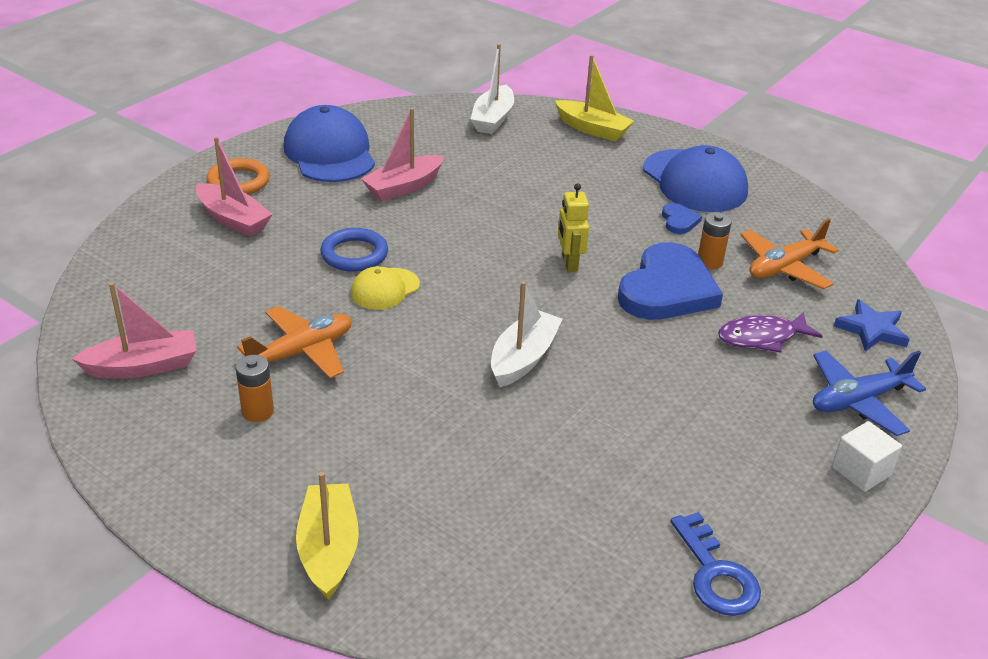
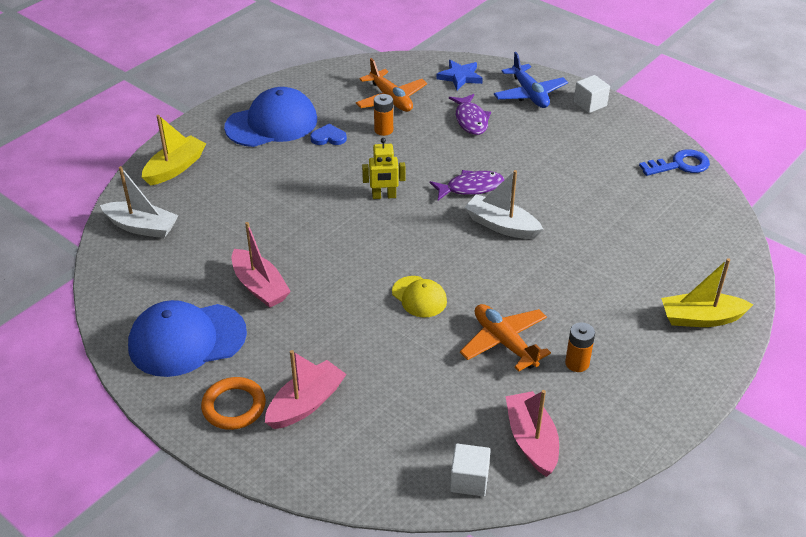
camera: 85 degrees left, 5 degrees up
blue ring [320,228,388,272] -> none
blue heart [618,242,723,320] -> none
none -> purple fish [430,170,504,200]
none -> white cube [450,444,491,497]

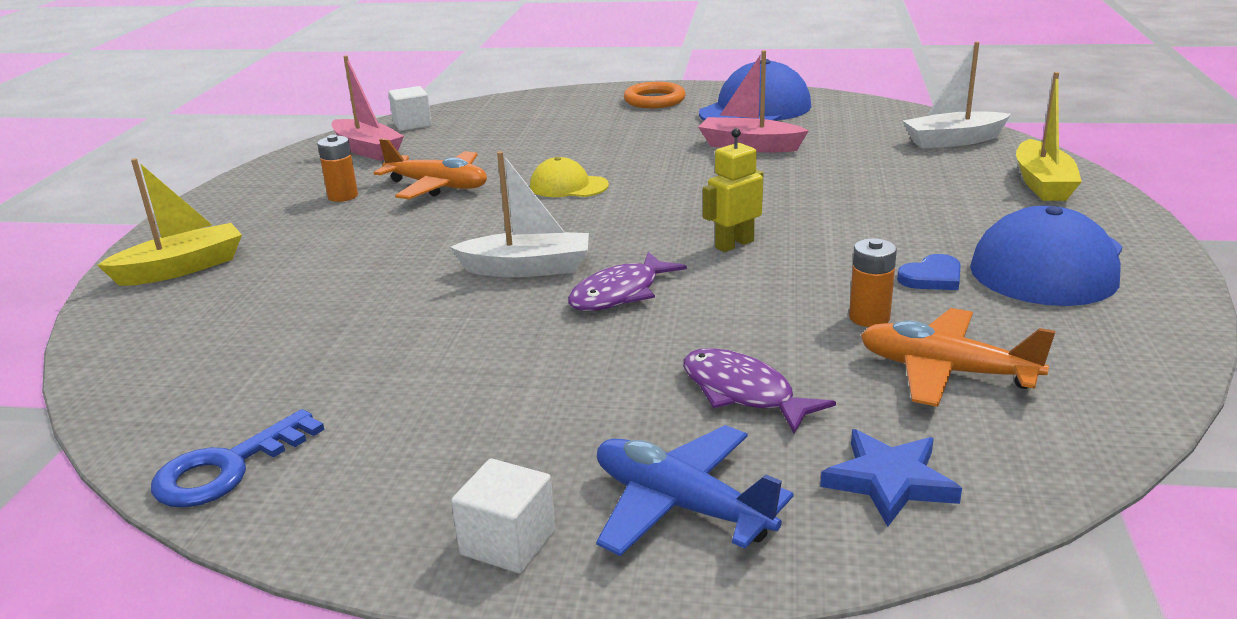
camera: 150 degrees right, 15 degrees down
pink boat [265,350,346,429] -> none

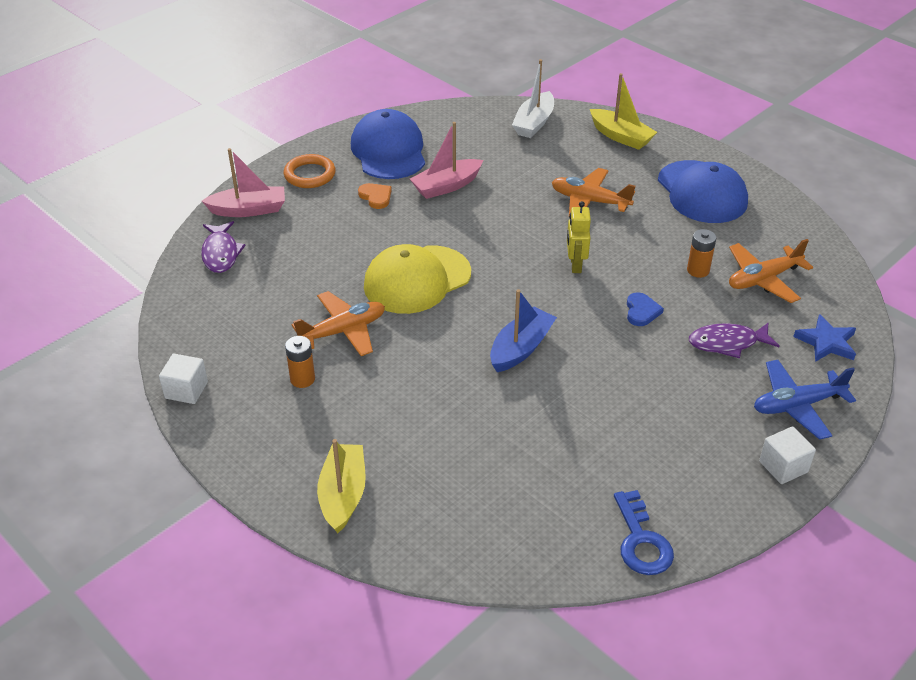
camera: 55 degrees left, 15 degrees up
pink boat [331,56,404,161] -> pink boat moved to [202,148,285,217]
white cube [388,86,432,131] -> white cube moved to [159,354,208,404]
white boat [450,151,589,277] -> blue boat [490,289,557,372]
yellow cap [530,157,609,197] -> yellow cap [364,244,471,314], size x1.86
purple fish [568,252,687,311] -> purple fish moved to [201,221,246,273]
blue heart [897,254,961,290] -> blue heart moved to [627,292,664,326]
none -> orange heart [358,183,392,209]
none -> orange plane [552,168,636,215]

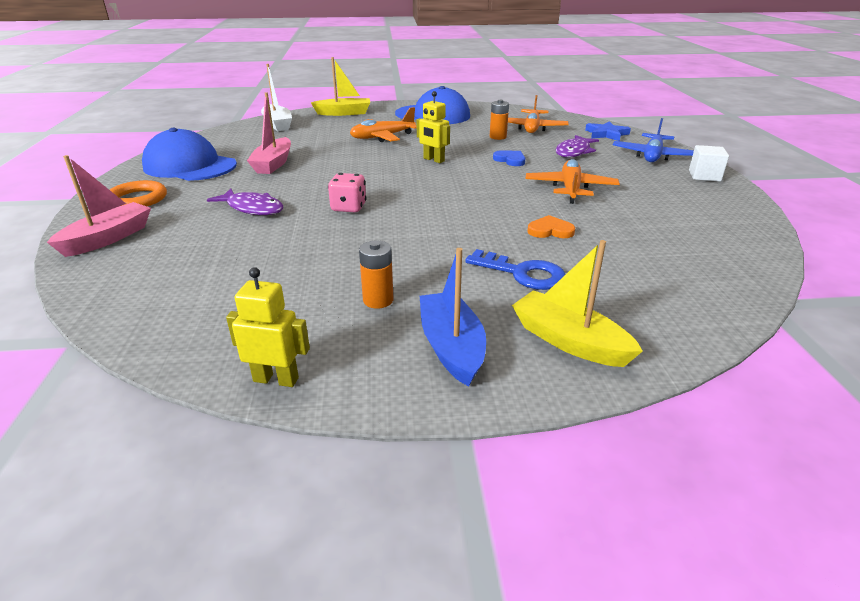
camera: 50 degrees left, 10 degrees down
white cube [159,354,208,404] -> yellow robot [226,267,310,387]
purple fish [201,221,246,273] -> purple fish moved to [207,189,283,215]
orange plane [291,291,385,356] -> orange plane moved to [526,159,620,204]
orange heart [358,183,392,209] -> orange heart moved to [527,215,575,238]
yellow cap [364,244,471,314] -> pink dice [328,173,367,212]
blue boat [490,289,557,372] -> blue boat moved to [420,248,486,387]
blue key [614,490,674,575] -> blue key moved to [465,249,566,290]

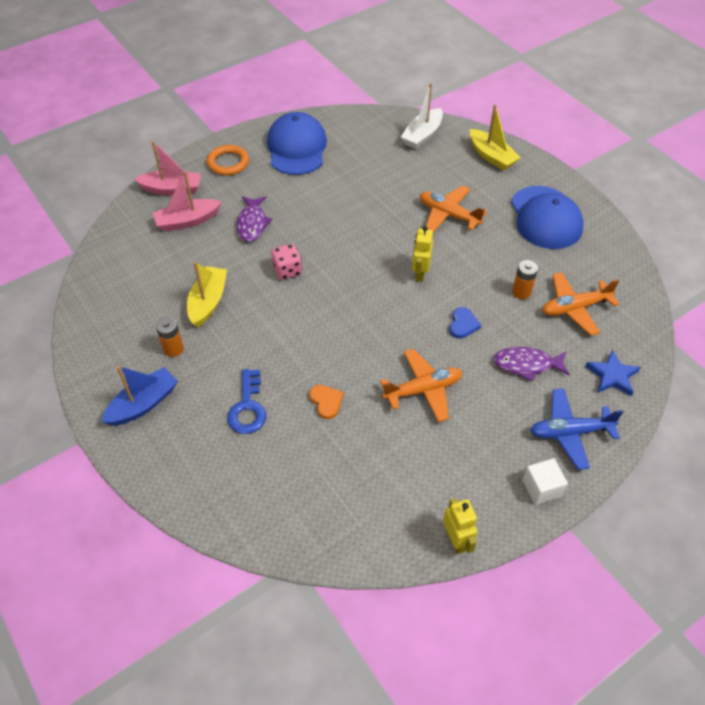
camera: 60 degrees right, 20 degrees up
yellow robot [226,267,310,387] -> yellow robot moved to [443,498,478,554]
pink boat [247,92,291,174] -> pink boat moved to [153,171,222,232]
yellow boat [512,240,643,367] -> yellow boat moved to [187,261,227,328]

